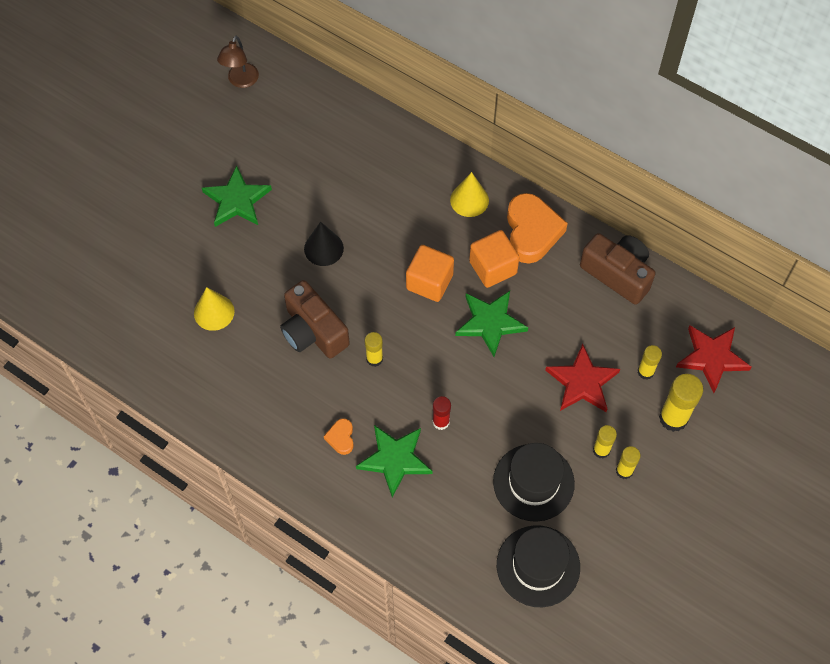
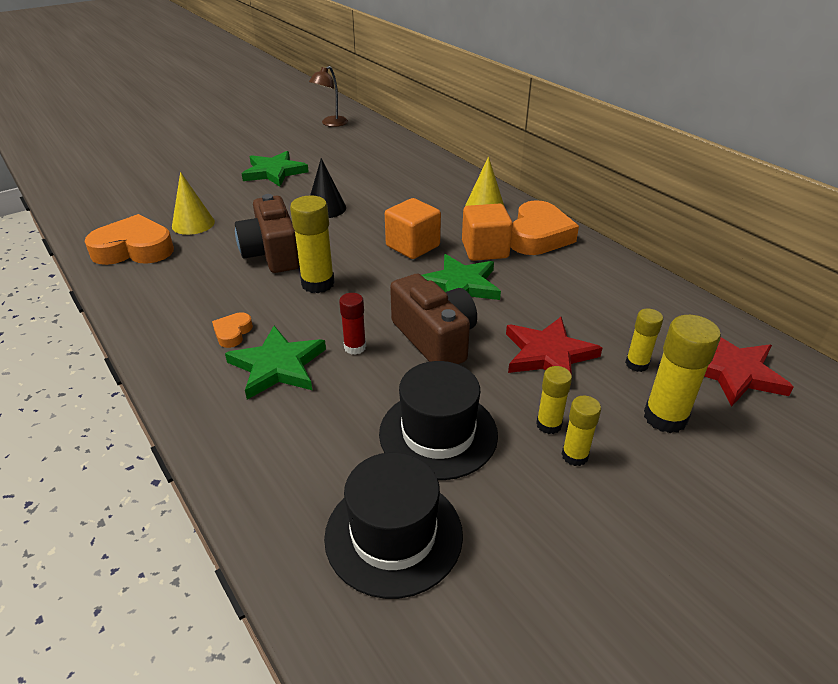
camera: 20 degrees right, 25 degrees down
yellow glue stick [365,332,383,367] -> yellow glue stick [290,195,335,293], size x1.69
brown camera [580,233,656,305] -> brown camera moved to [390,274,477,364]
none -> orange heart [84,214,174,265]

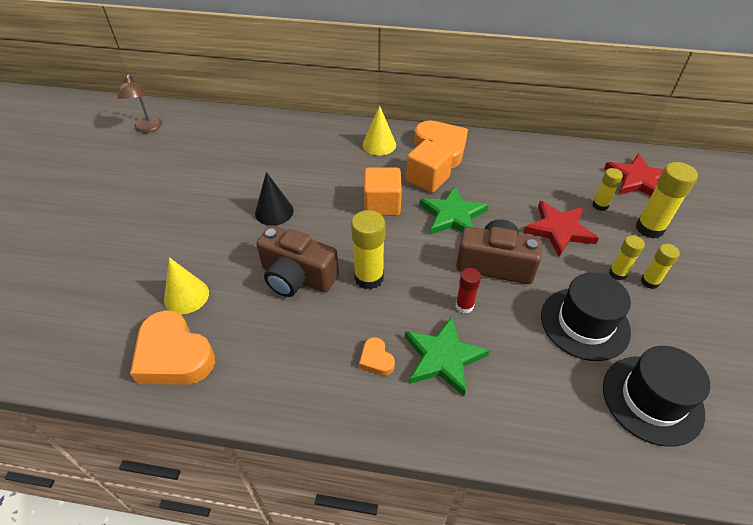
camera: 45 degrees left, 10 degrees up
orange heart [84,214,174,265] -> orange heart turned 90 degrees counterclockwise [130,310,215,385]
green star [242,151,309,187] -> none

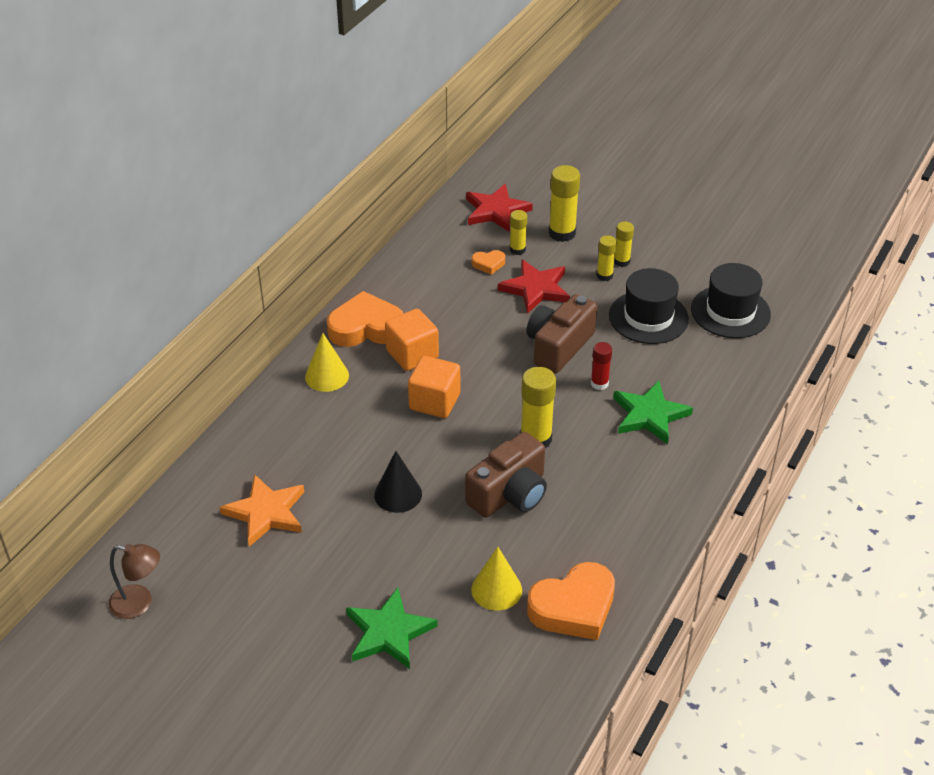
camera: 70 degrees left, 5 degrees down
orange heart [359,337,395,376] -> orange heart moved to [472,250,505,275]
green star [419,186,489,235] -> green star moved to [346,588,438,669]
none -> orange star [220,474,304,547]

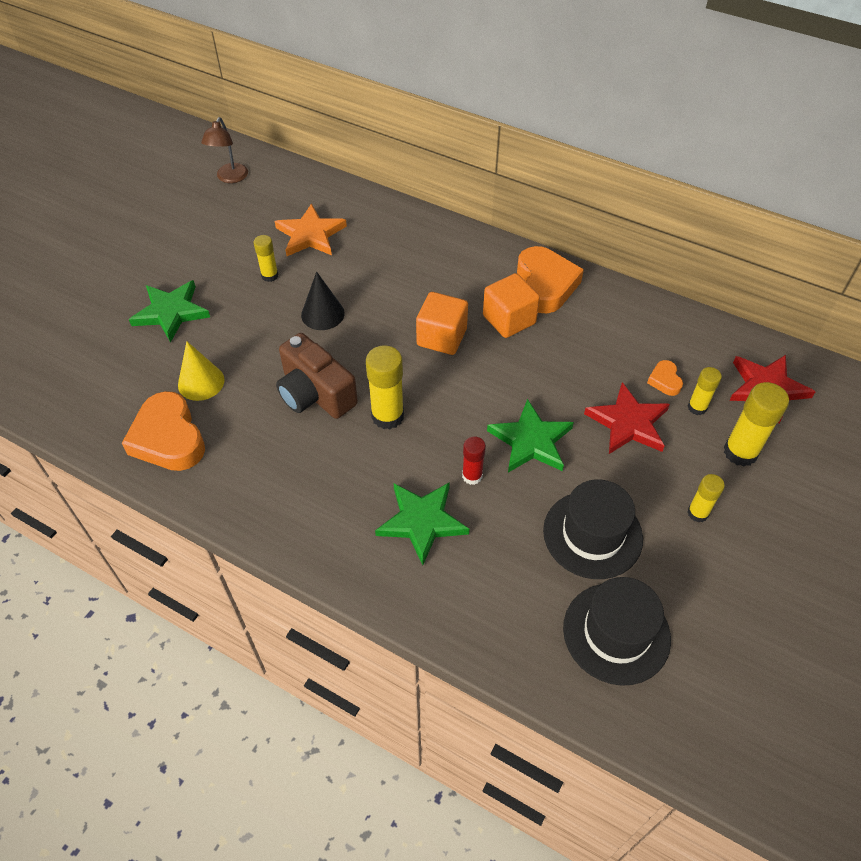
camera: 90 degrees right, 10 degrees up
yellow cone [305,333,349,392] -> none
brown camera [527,294,597,373] -> green star [487,399,574,473]
yellow glue stick [596,235,617,281] -> yellow glue stick moved to [254,235,279,282]

